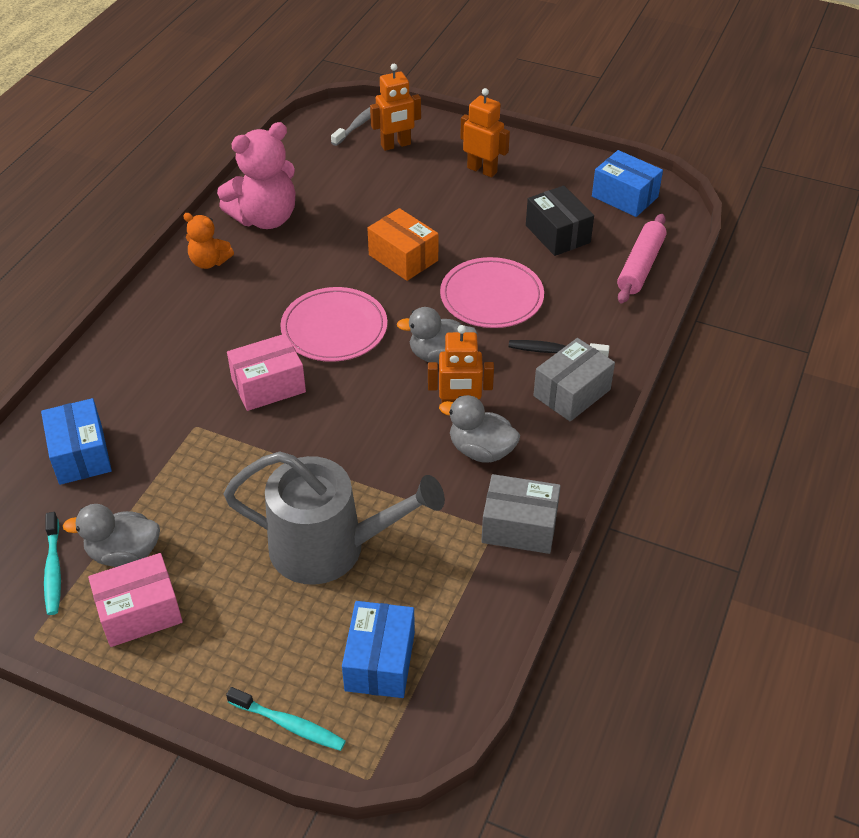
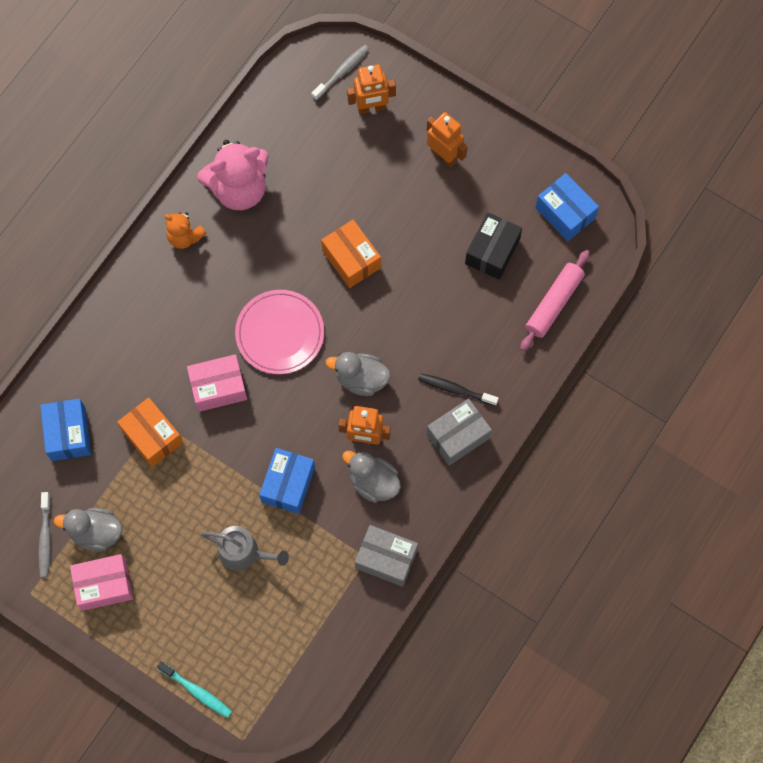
camera: 10 degrees right, 25 degrees up
turquoise toothbrush [44,512,61,615] -> grey toothbrush [38,492,51,577]
grey watering can [224,451,445,585] -> grey watering can [201,526,289,571], size x0.58
blue box [342,601,415,698] -> blue box moved to [259,448,315,514]
pink plate [440,257,544,328] -> none
black box [526,186,594,256] -> black box turned 45 degrees clockwise [465,212,522,280]
none -> orange box [117,397,183,467]

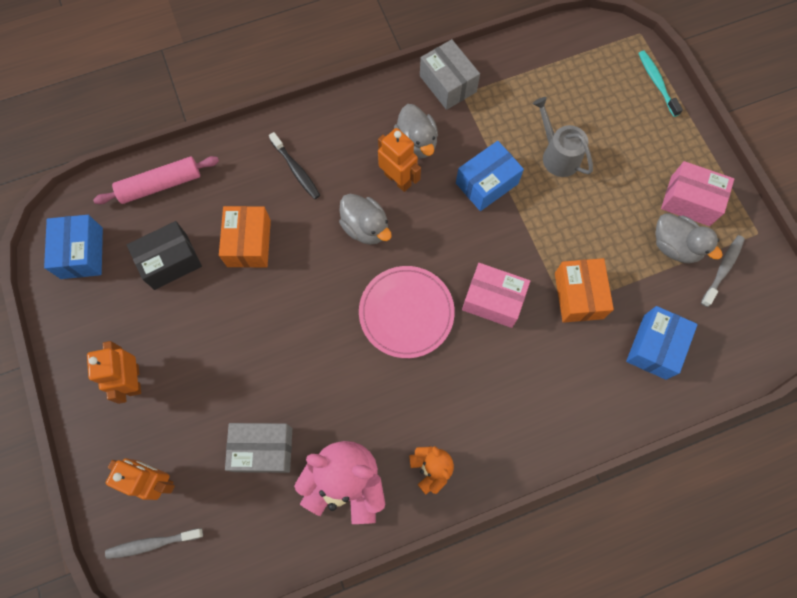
camera: 145 degrees left, 0 degrees up
orange box [321,220,381,288] -> orange box moved to [219,206,271,268]
grey box [427,399,492,466] -> grey box moved to [225,423,292,473]

